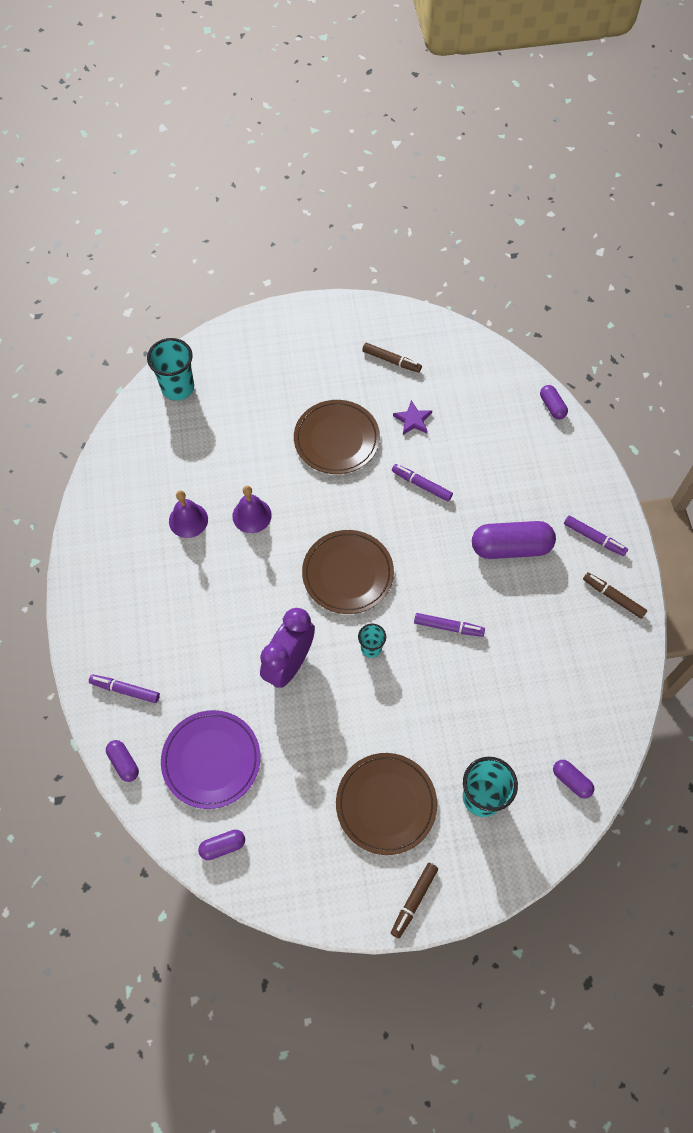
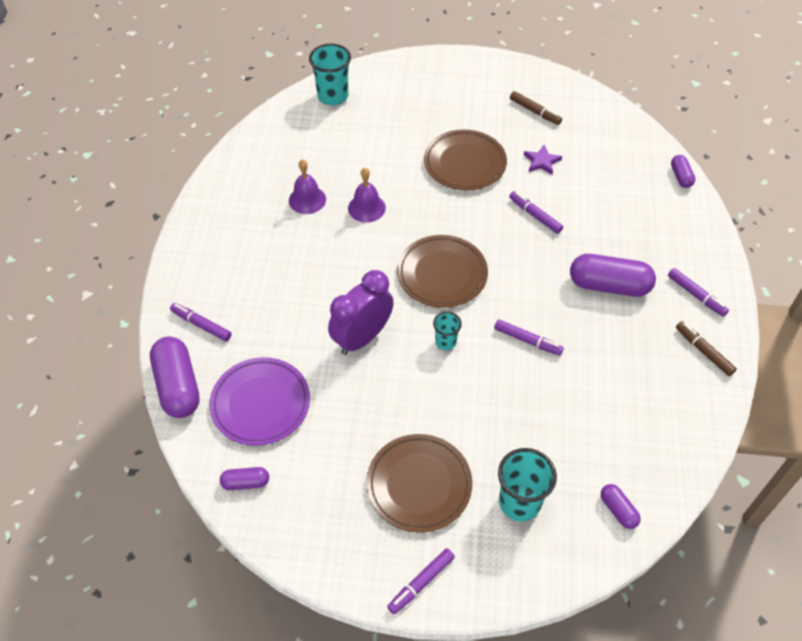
camera: 15 degrees right, 10 degrees down
purple capsule [106,740,139,782] -> purple capsule [150,337,200,418], size x1.97
brown marker [391,863,438,938] -> purple marker [387,548,455,614]

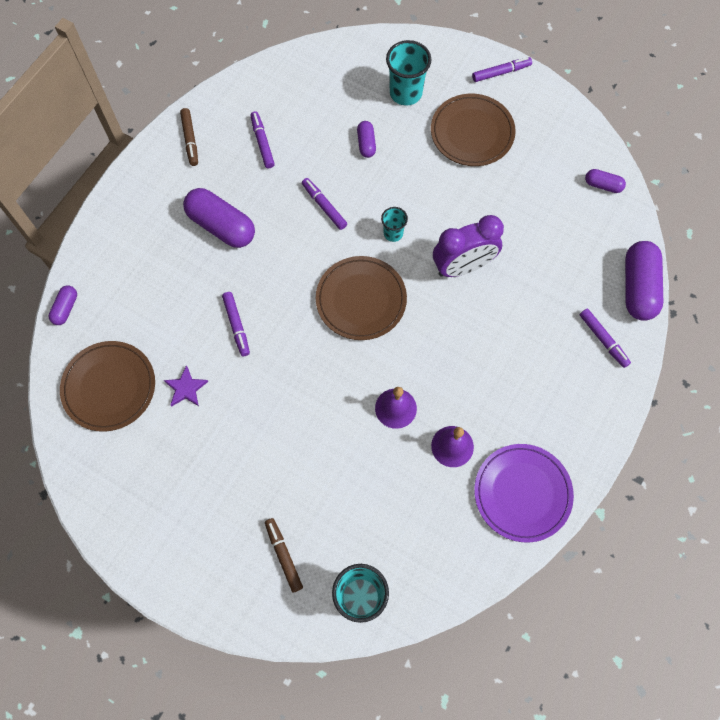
camera: 155 degrees left, 15 degrees up
purple plate [209,357,310,446] -> purple plate moved to [474,444,574,543]
brown plate [424,130,507,191] -> brown plate moved to [60,341,155,432]
brown marker [510,91,562,125] -> brown marker moved to [265,518,303,593]
purple capsule [601,484,641,529] -> purple capsule moved to [357,121,376,158]
purple marker [668,268,729,317] -> purple marker moved to [250,111,275,168]

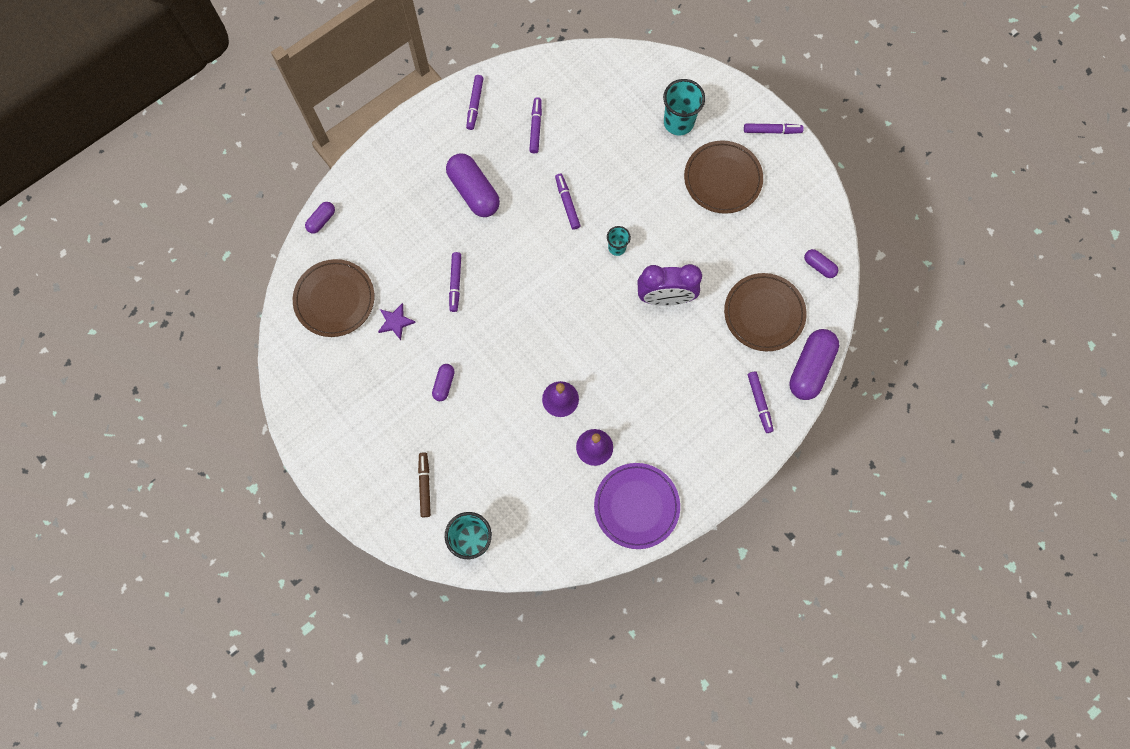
camera: 20 degrees right, 5 degrees up
brown marker [180,108,198,166] -> purple marker [466,75,484,130]
brown plate [316,256,407,340] -> brown plate moved to [724,273,807,351]
purple capsule [357,121,376,158] -> purple capsule moved to [432,364,455,401]

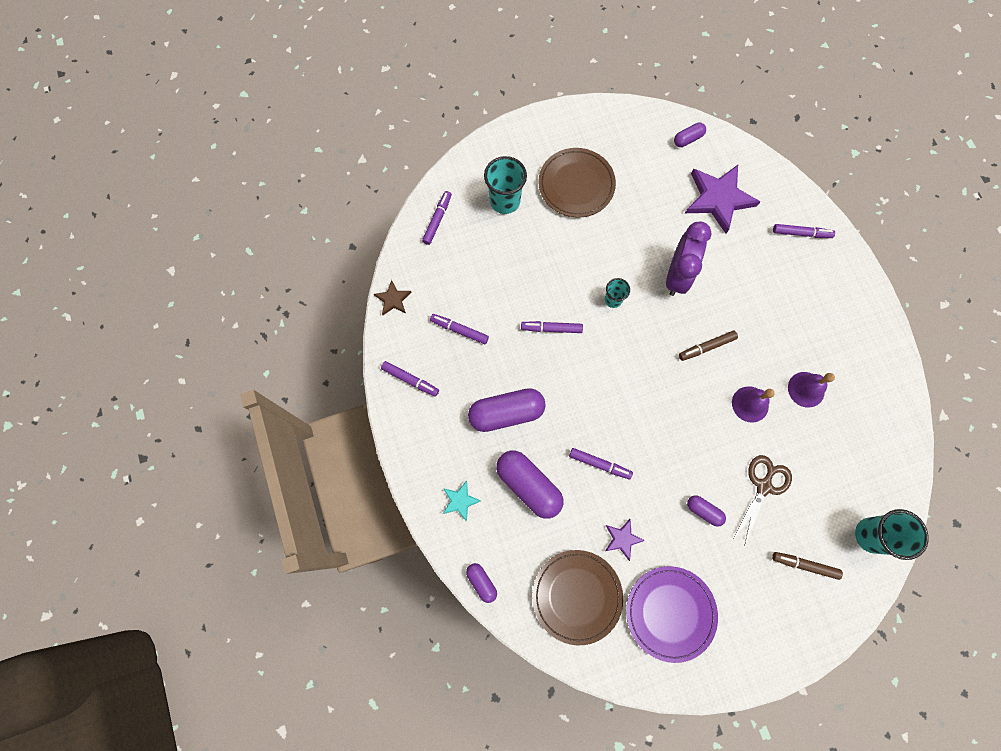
camera: 70 degrees left, 0 degrees up
purple plate [594,463,680,549] -> purple plate moved to [626,566,718,663]
brown plate [724,273,807,351] -> purple star [685,165,760,234]
purple marker [744,123,804,134] -> purple marker moved to [422,191,452,245]
purple capsule [789,329,839,400] -> purple capsule moved to [496,451,563,519]
none -> brown star [374,280,412,315]
none -> turquoise star [443,481,481,522]
none -> brown marker [679,331,738,361]
none -> brown scissors [733,455,792,546]

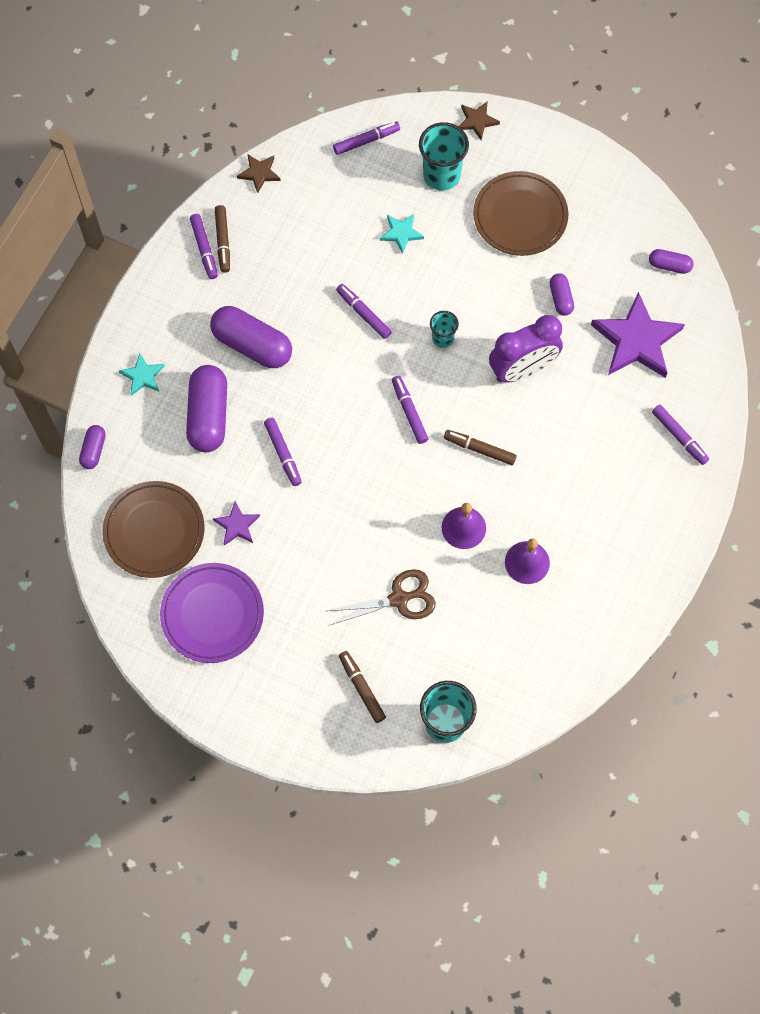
camera: 45 degrees right, 5 degrees down
purple marker [430,314,489,344] -> purple marker moved to [392,376,428,444]
purple capsule [687,495,726,527] -> purple capsule moved to [550,273,574,316]
none -> brown marker [215,205,230,273]
none -> turquoise star [380,214,424,254]
none -> brown star [458,101,500,140]

